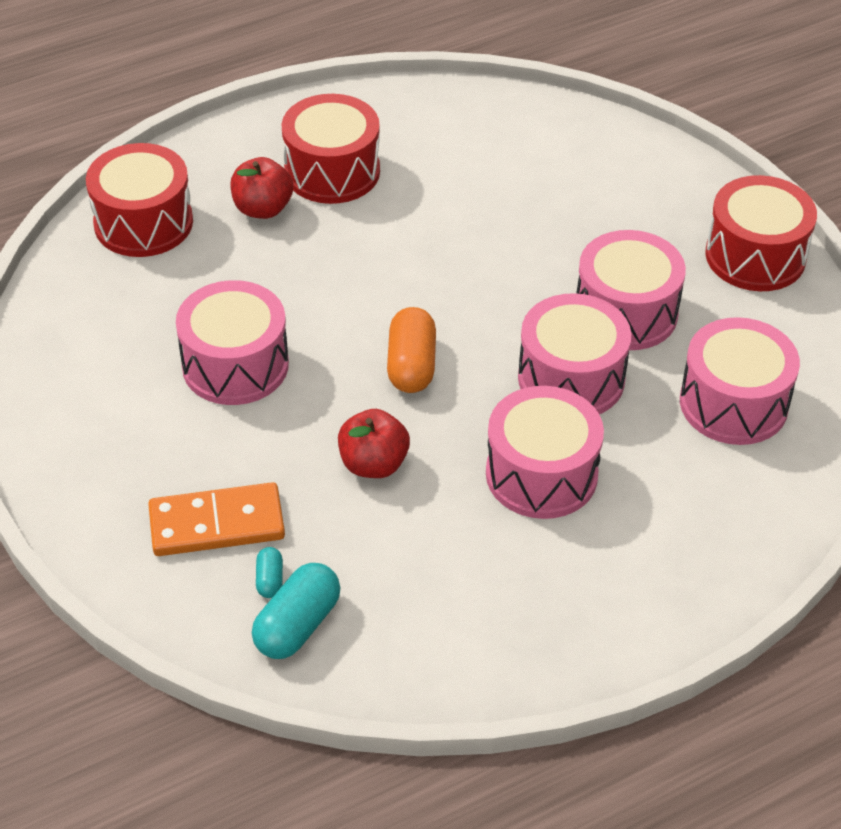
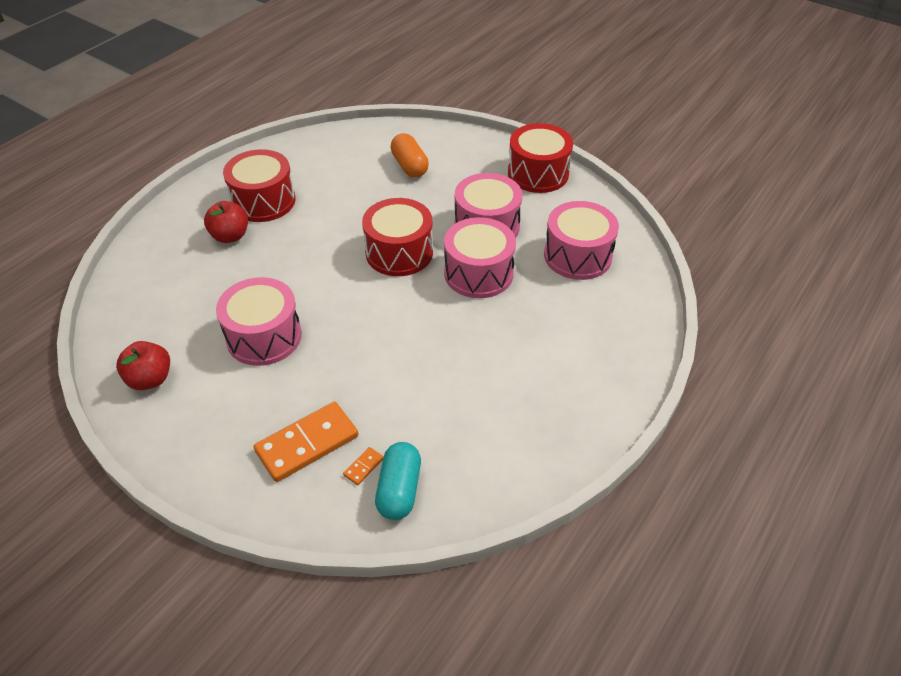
camera: 25 degrees left, 0 degrees up
red drum [86,143,193,257] -> red drum moved to [362,198,433,276]
turquoise capsule [256,547,283,598] -> orange domino [343,447,383,485]
red apple [338,409,410,478] -> red apple moved to [116,341,170,390]
orange capsule [387,307,436,393] -> orange capsule moved to [391,133,429,178]
pink drum [486,386,604,519] -> none

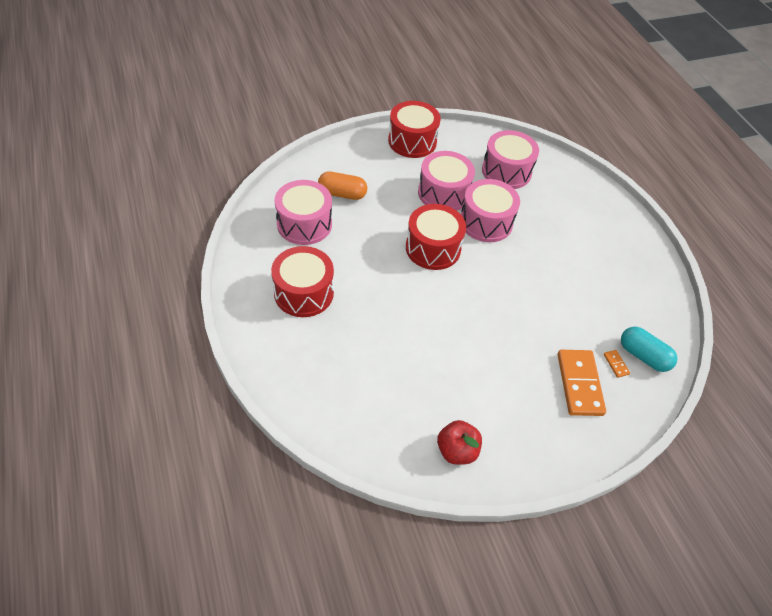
camera: 60 degrees left, 5 degrees up
red apple [204,201,248,243] -> none
pink drum [216,277,302,366] -> pink drum moved to [275,180,332,245]

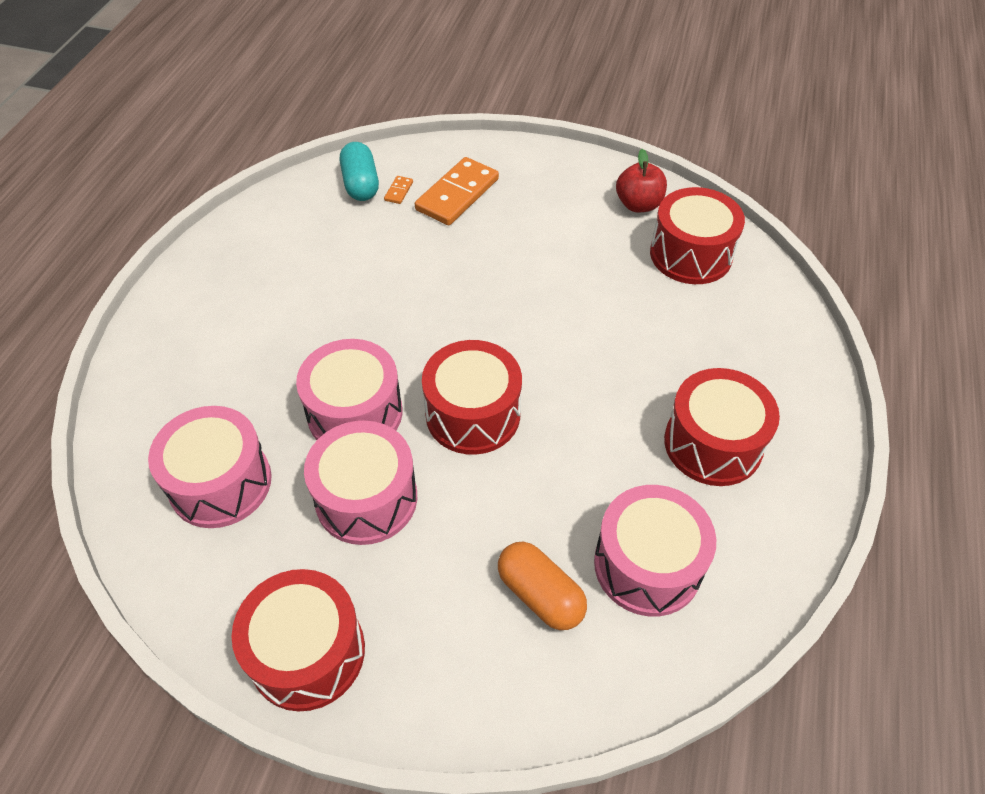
camera: 140 degrees left, 0 degrees up
none -> red drum [650,187,745,284]

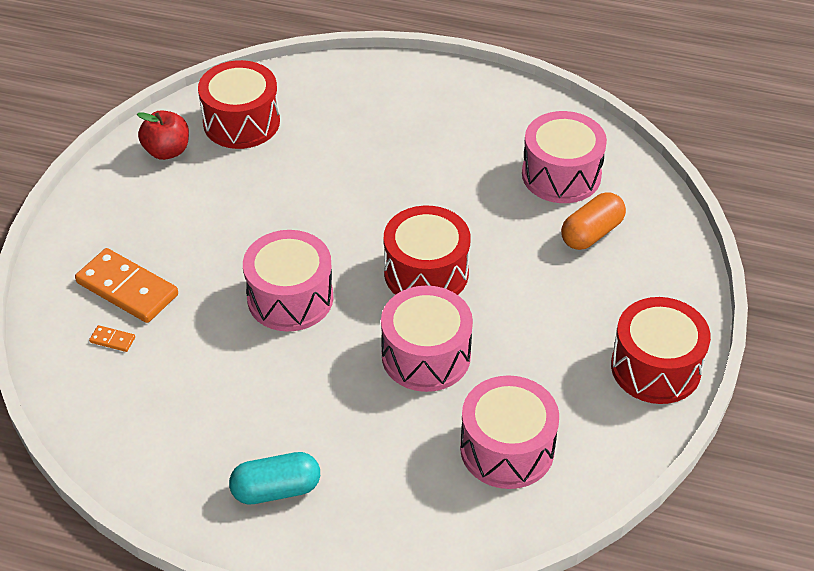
camera: 90 degrees left, 5 degrees down
pink drum [304,420,417,545] -> pink drum moved to [243,230,333,332]
turquoise capsule [340,142,379,201] -> turquoise capsule moved to [229,452,320,505]
red drum [664,368,780,486] -> none

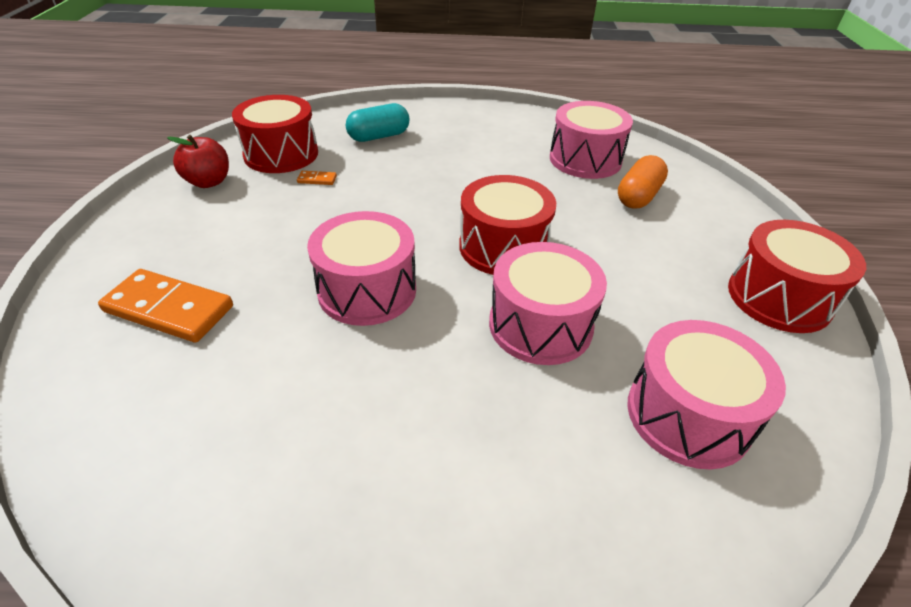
camera: 15 degrees left, 5 degrees down
orange domino [89,325,135,352] -> orange domino moved to [297,171,337,185]
turquoise capsule [229,452,320,505] -> turquoise capsule moved to [346,103,409,142]

